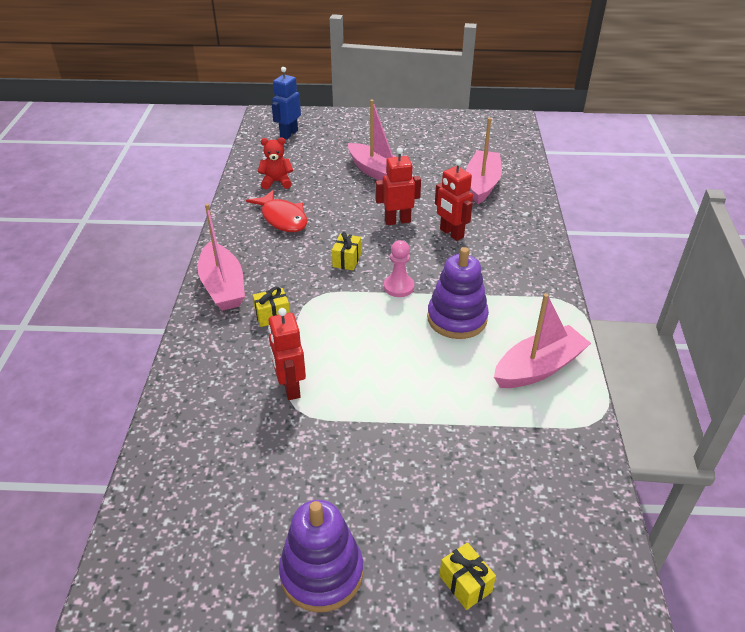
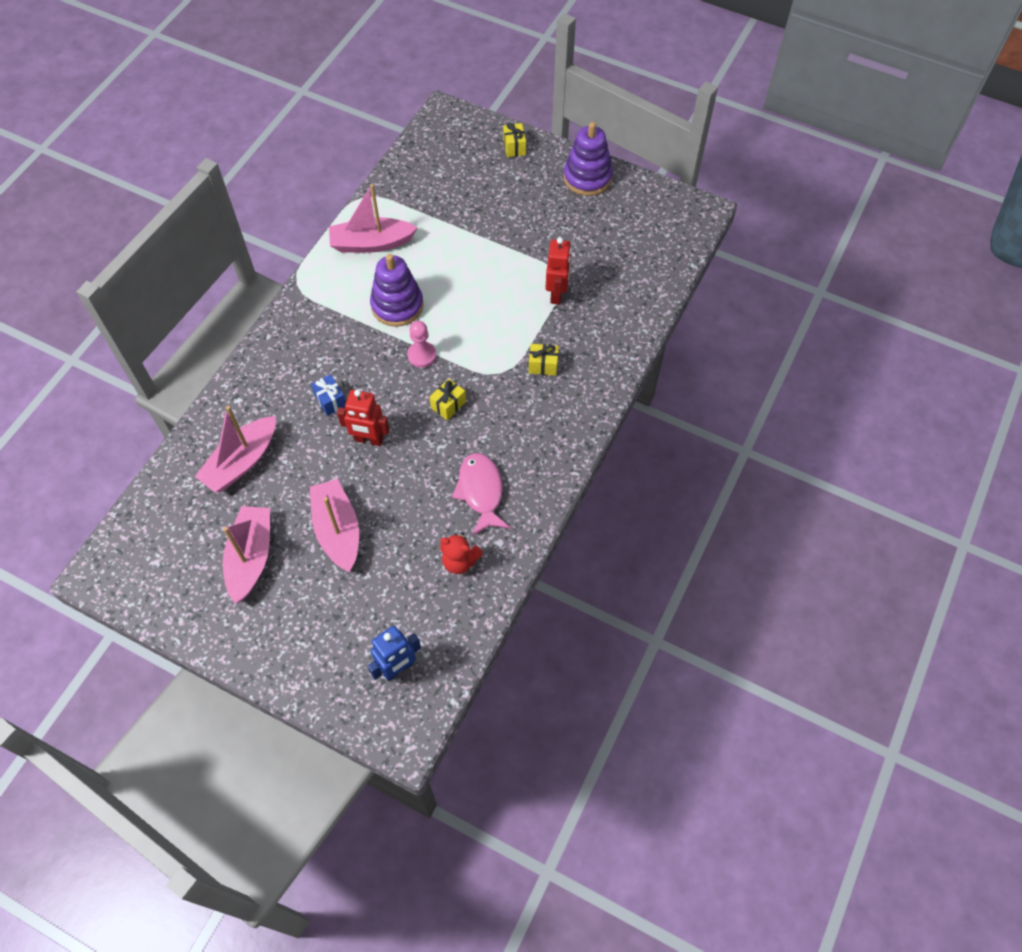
camera: 155 degrees left, 20 degrees up
pink boat [198,204,245,311] -> pink boat moved to [223,506,270,604]
red fish [246,189,307,232] -> pink fish [452,453,510,536]
red robot [435,159,473,241] -> blue gift [311,374,346,416]

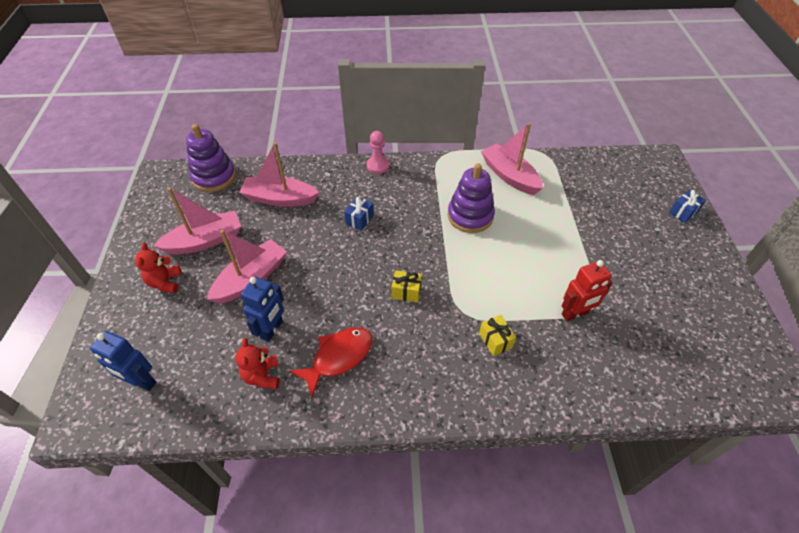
camera: 60 degrees right, 10 degrees down
red robot [337,390,390,446] -> none
pink pawn [407,321,436,368] -> pink pawn moved to [367,131,389,174]
pink fish [452,453,510,536] -> red fish [289,327,372,397]
yellow gift [503,123,526,157] -> blue gift [669,190,706,223]
purple stacking toy [563,122,613,196] -> purple stacking toy moved to [186,124,236,192]
none -> red teddy bear [135,243,182,293]
none -> blue robot [241,277,284,342]

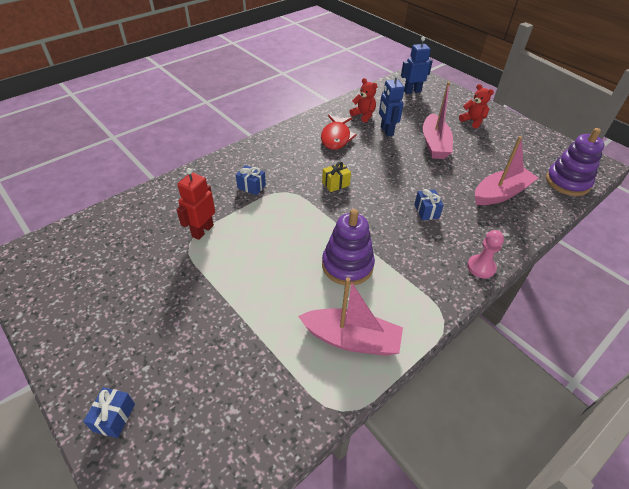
camera: 140 degrees right, 5 degrees down
pink boat [153,187,241,255] -> none
yellow gift [479,315,516,356] -> blue gift [236,165,266,195]

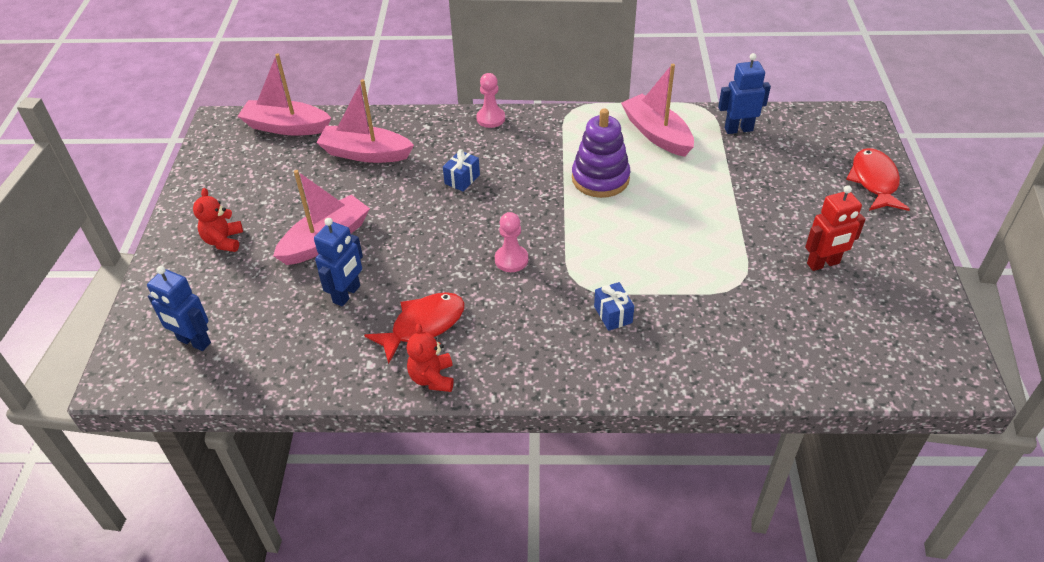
camera: 135 degrees left, 0 degrees up
blue gift [83,387,135,438] -> red fish [846,148,910,211]
red robot [176,168,215,240] -> red robot moved to [805,185,866,271]
yellow gift [322,162,351,192] -> pink pawn [495,212,528,272]
red teddy bear [349,78,378,123] -> red teddy bear moved to [407,323,454,392]
purple stacking toy [546,128,605,196] -> pink boat [238,53,331,135]
none -> blue robot [718,53,771,134]

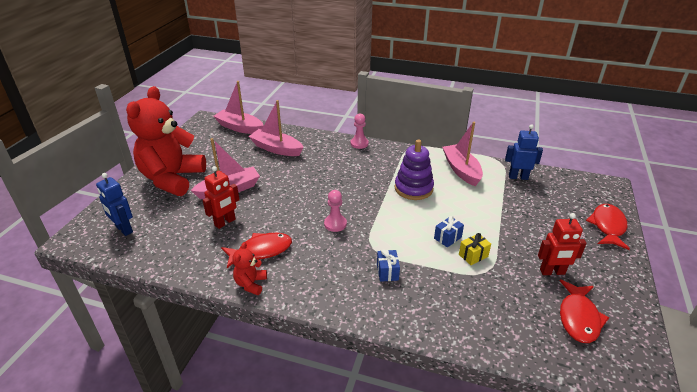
camera: 15 degrees right, 10 degrees down
red teddy bear [193,188,243,252] -> red teddy bear [126,86,206,196], size x2.47
blue robot [314,218,363,306] -> red robot [203,166,240,229]
blue gift [443,149,480,192] -> blue gift moved to [434,216,464,248]
none -> yellow gift [459,233,491,265]
none -> red fish [560,279,609,343]

